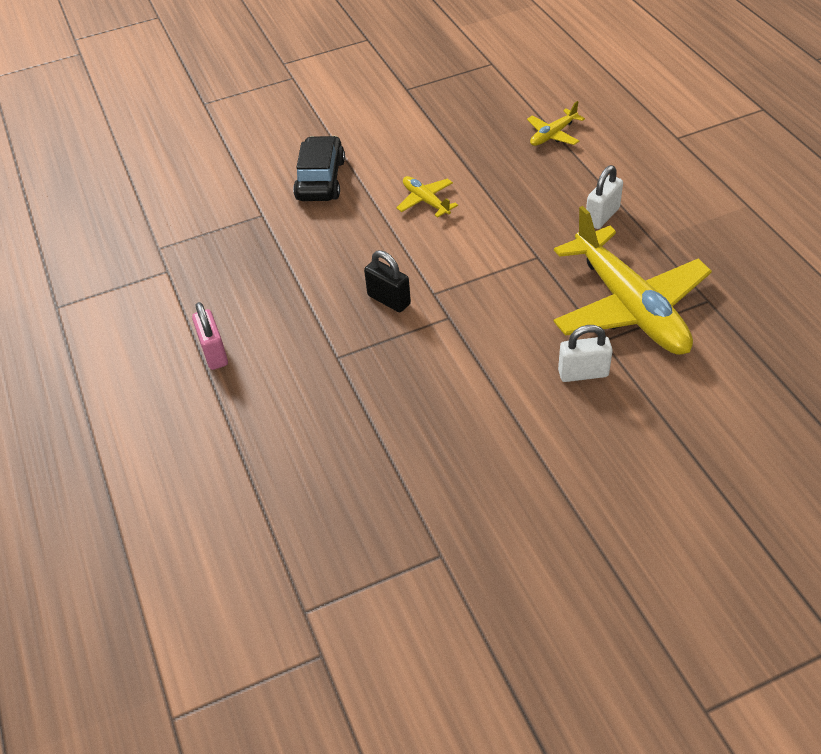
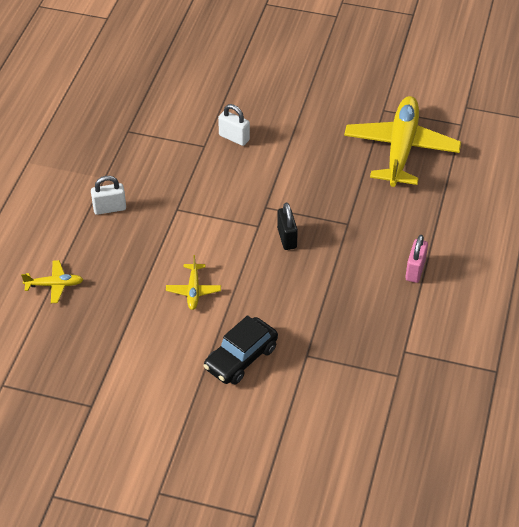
camera: 145 degrees left, 0 degrees up
yellow plane [553,206,712,355] -> yellow plane moved to [344,96,461,187]

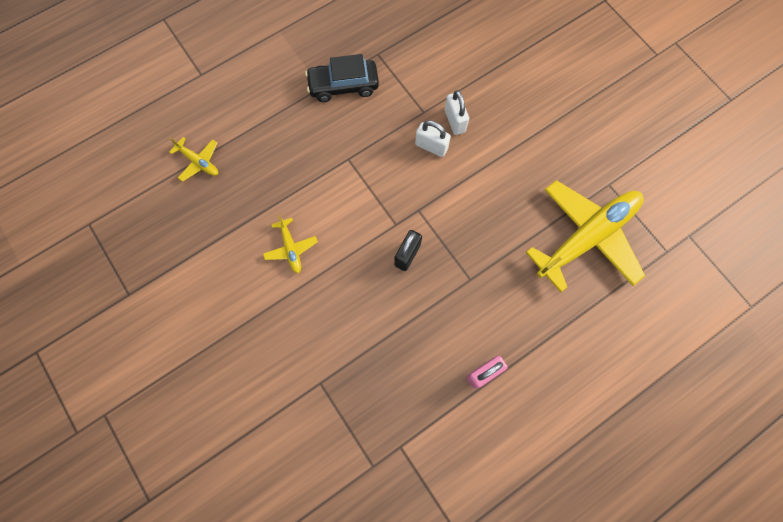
camera: 40 degrees right, 25 degrees up
white padlock [91,176,126,215] -> white padlock moved to [415,120,451,157]
yellow plane [166,255,221,310] -> yellow plane turned 60 degrees counterclockwise [263,215,318,274]
black car [204,315,278,385] -> black car moved to [305,54,379,102]

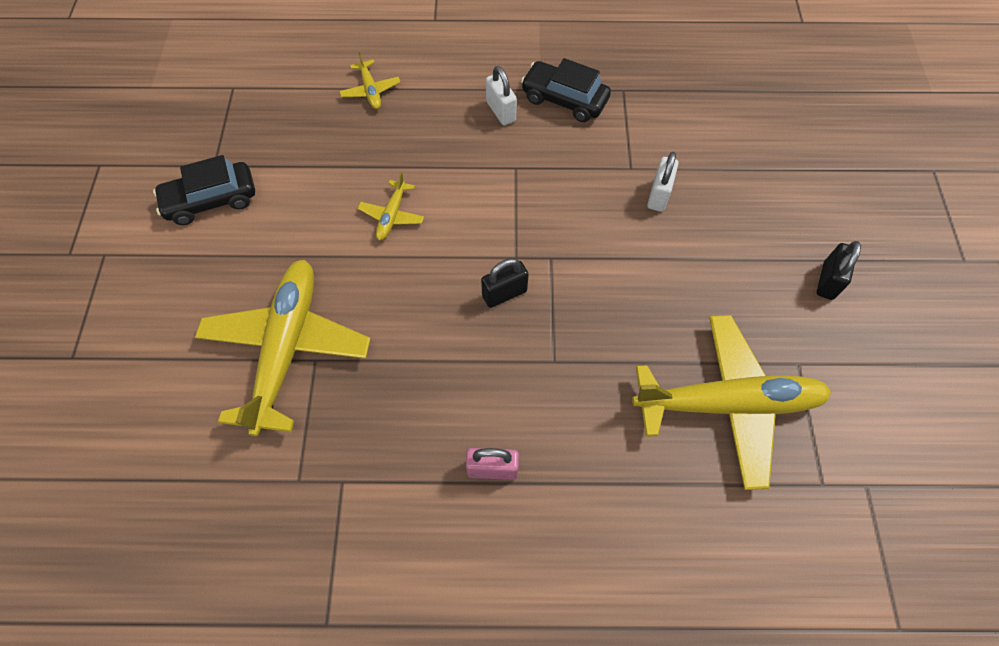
camera: 35 degrees right, 10 degrees down
white padlock [415,120,451,157] -> white padlock moved to [486,66,517,125]
none -> black car [153,155,255,225]
none -> yellow plane [195,260,371,436]
none -> black padlock [816,241,861,300]

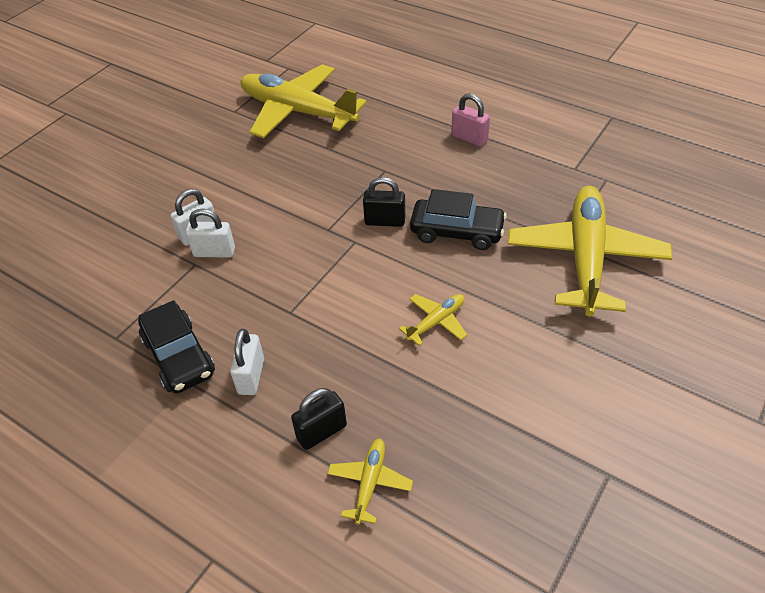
camera: 145 degrees left, 15 degrees down
black car [153,155,255,225] -> black car moved to [410,189,507,250]
yellow plane [195,260,371,436] -> yellow plane turned 150 degrees clockwise [508,186,672,316]
black padlock [816,241,861,300] -> black padlock moved to [291,388,347,450]
none -> white padlock [186,209,235,258]

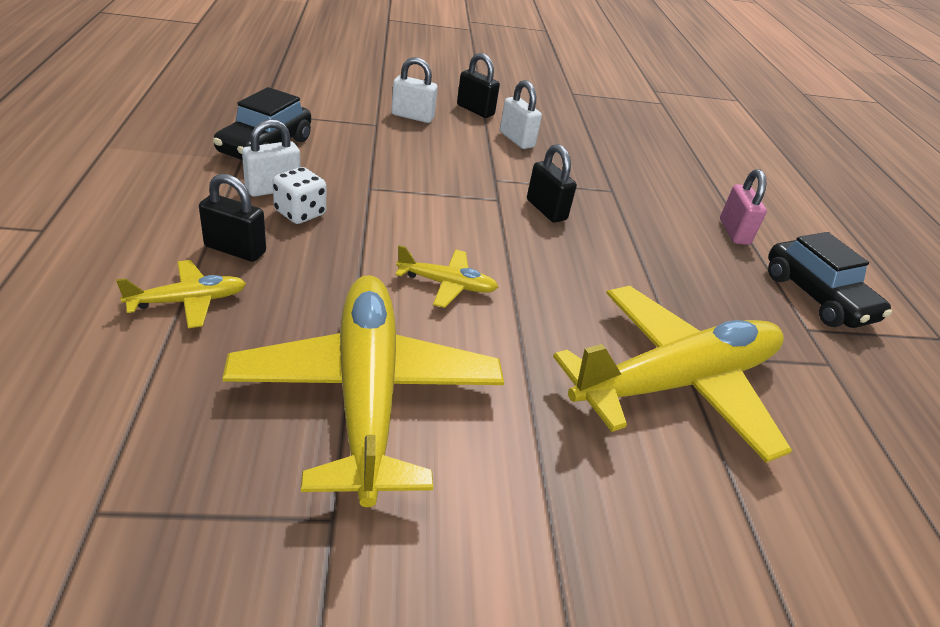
camera: 45 degrees right, 10 degrees down
white padlock [186,209,235,258] -> white padlock moved to [500,80,542,149]
yellow plane [240,64,367,138] -> yellow plane moved to [222,275,504,507]
black car [410,189,507,250] -> black car moved to [768,232,892,328]
none -> white dice [272,167,326,224]
none -> black padlock [457,53,500,118]

